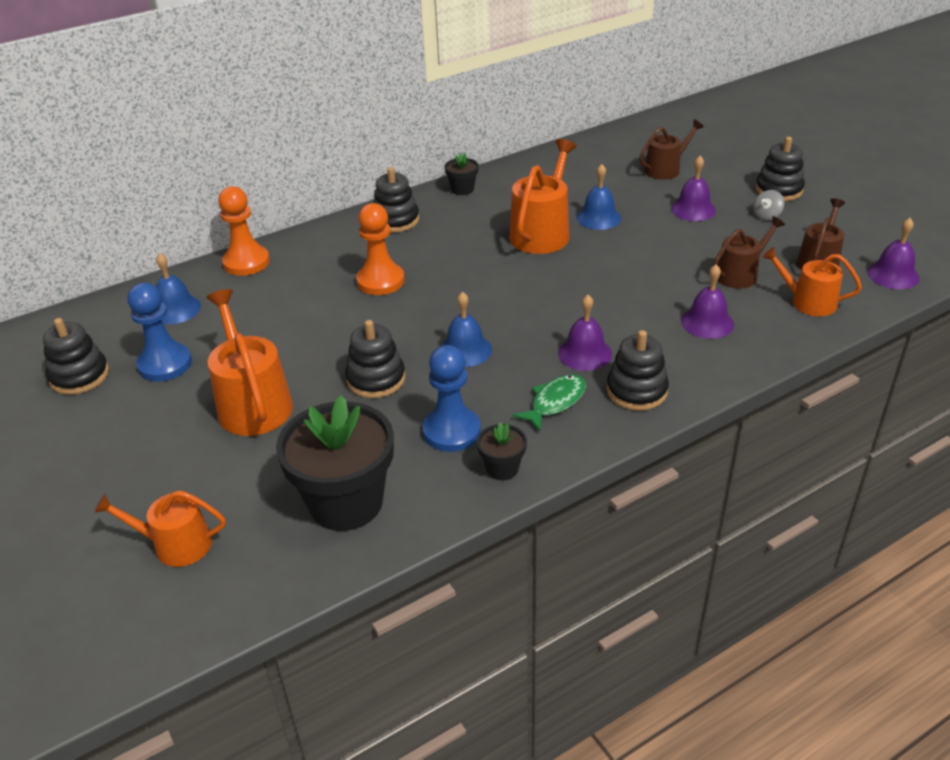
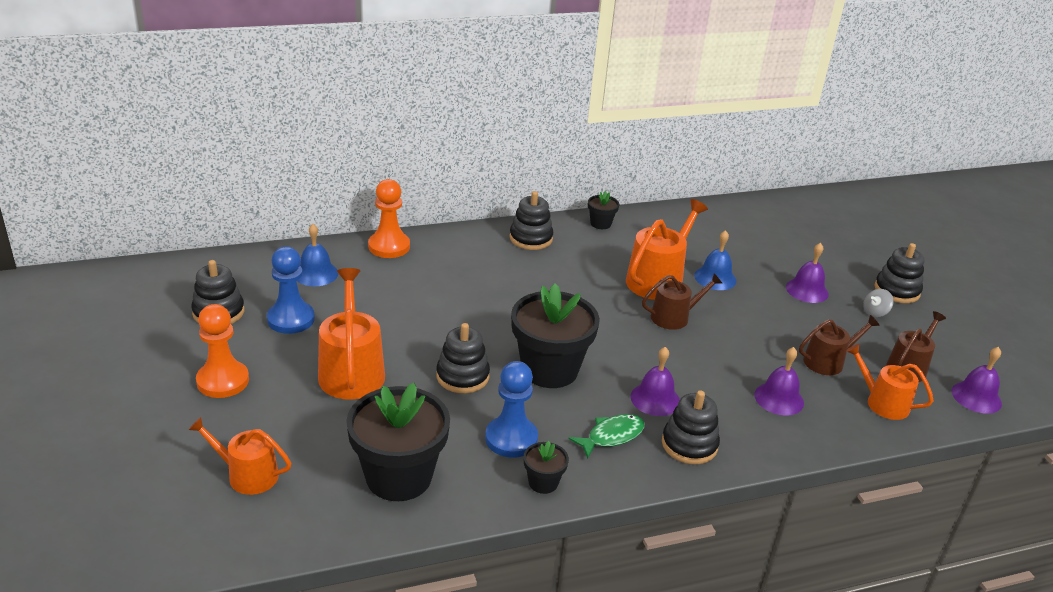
camera: 10 degrees right, 5 degrees down
orange pawn [356,203,405,295] -> orange pawn moved to [196,304,249,398]
blue bell [441,292,492,367] -> black flower pot [511,283,600,388]
brown watering can [639,119,704,180] -> brown watering can moved to [642,273,722,330]

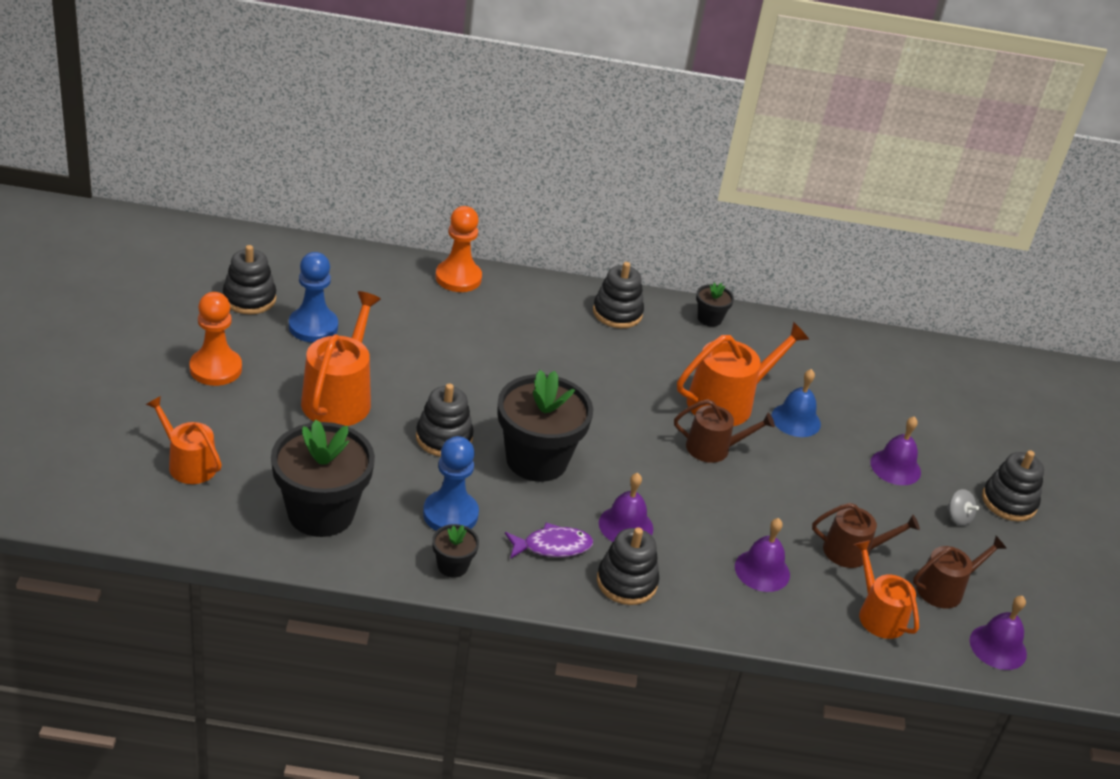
camera: 20 degrees right, 5 degrees up
blue bell [296,224,338,286] -> none
green fish [568,414,645,459] -> purple fish [505,523,593,559]
grey spinning top [863,289,894,317] -> grey spinning top turned 120 degrees counterclockwise [947,489,979,526]

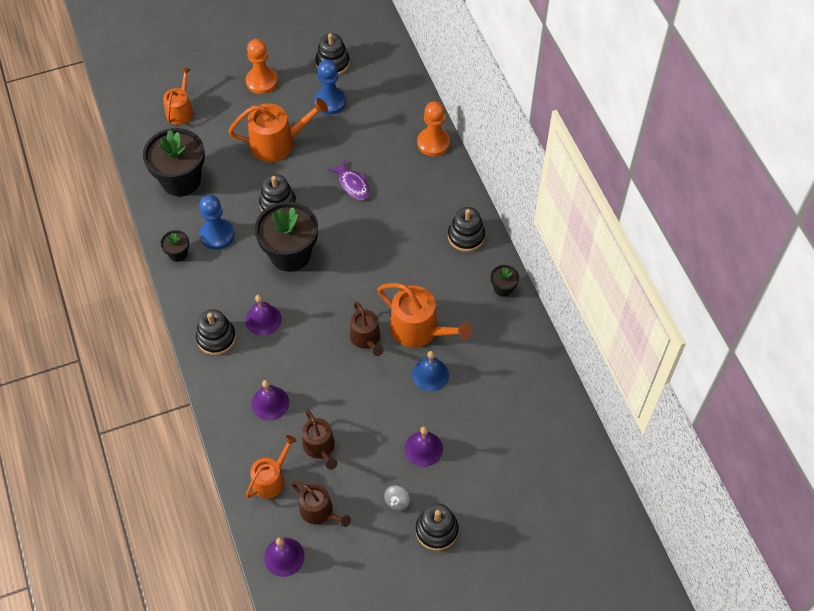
camera: 70 degrees right, 20 degrees up
purple fish [505,523,593,559] -> purple fish moved to [328,160,370,200]

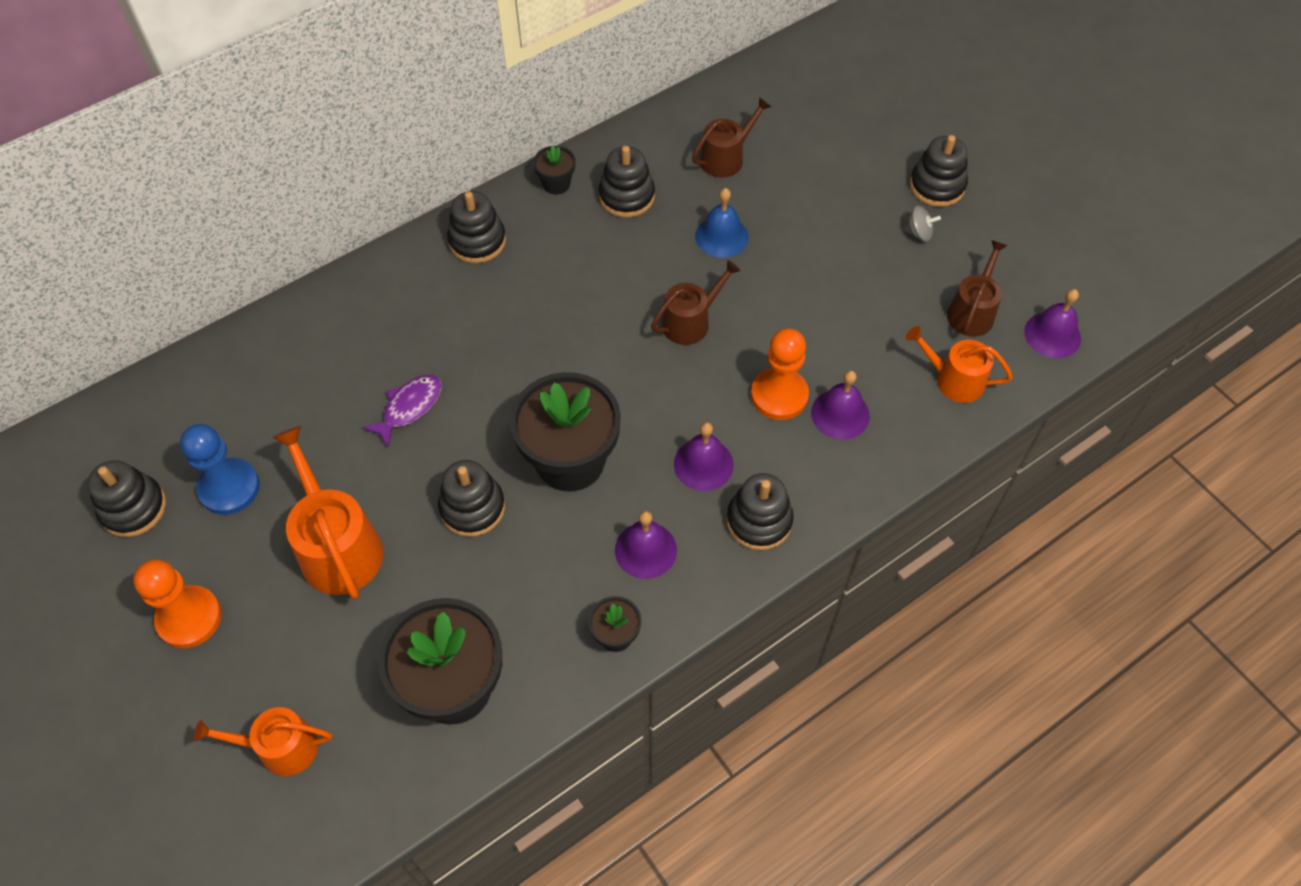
camera: 105 degrees left, 0 degrees up
blue pawn [199,195,235,250] -> none
brown watering can [302,410,337,470] -> brown watering can moved to [692,97,771,178]
orange watering can [378,283,472,347] -> none
purple bell [404,426,443,467] -> purple bell moved to [615,511,677,579]
orange pawn [417,101,450,156] -> orange pawn moved to [751,328,809,420]
none -> black stacking toy [599,146,655,218]

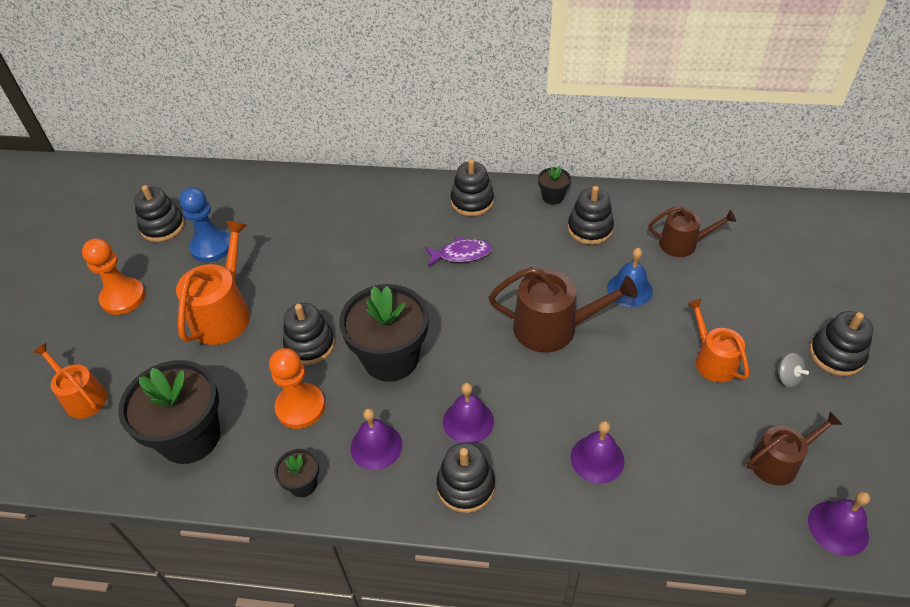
camera: 45 degrees right, 10 degrees down
purple fish [362,375,442,447] -> purple fish moved to [425,237,492,267]
brown watering can [651,260,741,345] -> brown watering can [489,267,638,353], size x1.57
orange pawn [751,328,809,420] -> orange pawn moved to [269,348,325,429]
orange watering can [906,326,1013,403] -> orange watering can moved to [687,299,749,382]

